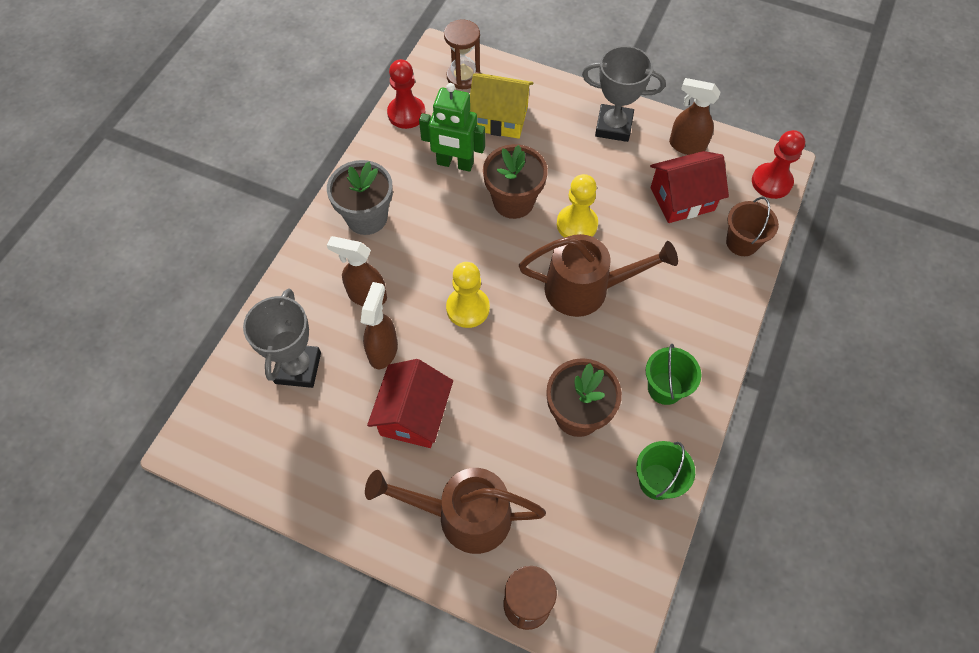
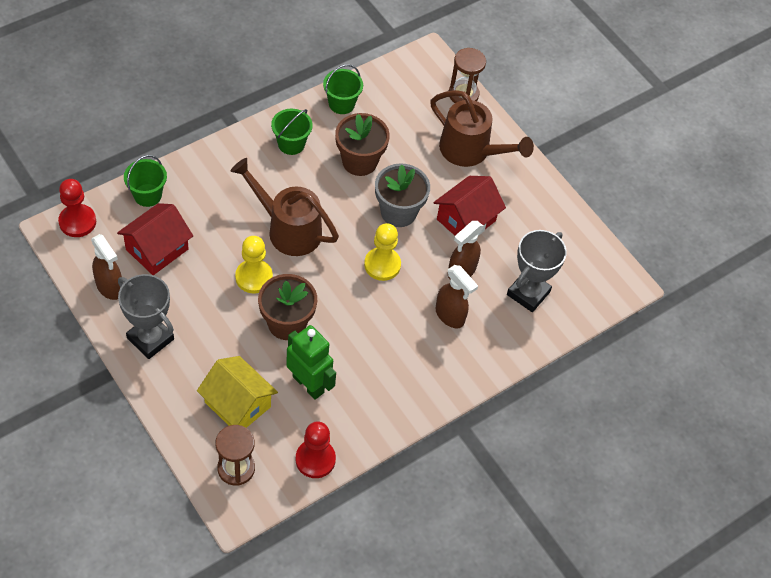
camera: 155 degrees left, 5 degrees down
grey flower pot [327,160,393,235] -> grey flower pot moved to [375,163,430,227]
red house [650,151,729,223] -> red house turned 60 degrees counterclockwise [117,203,193,275]
brown bucket [726,197,779,256] -> green bucket [124,155,167,207]

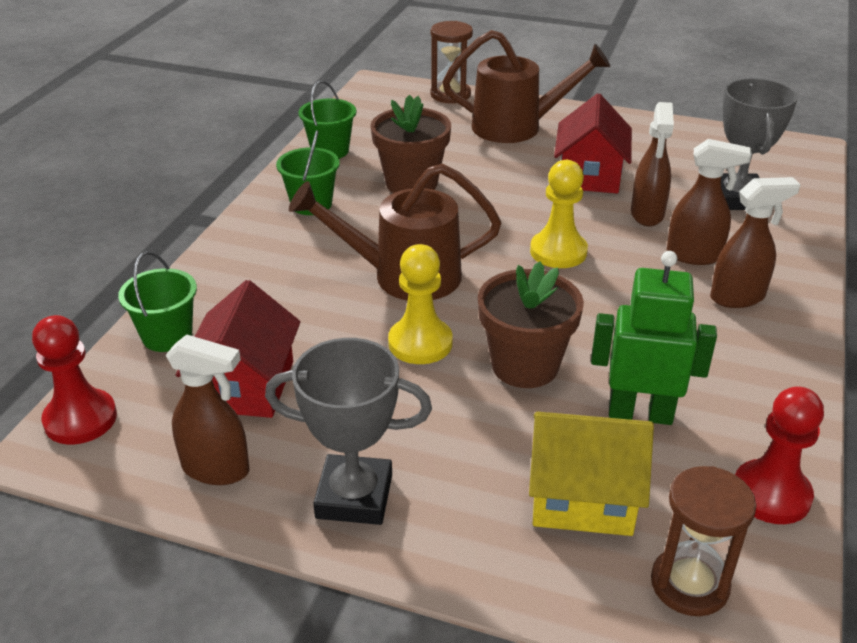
camera: 30 degrees left, 20 degrees down
grey flower pot [375,163,430,227] -> none
none -> brown spray bottle [710,177,801,308]

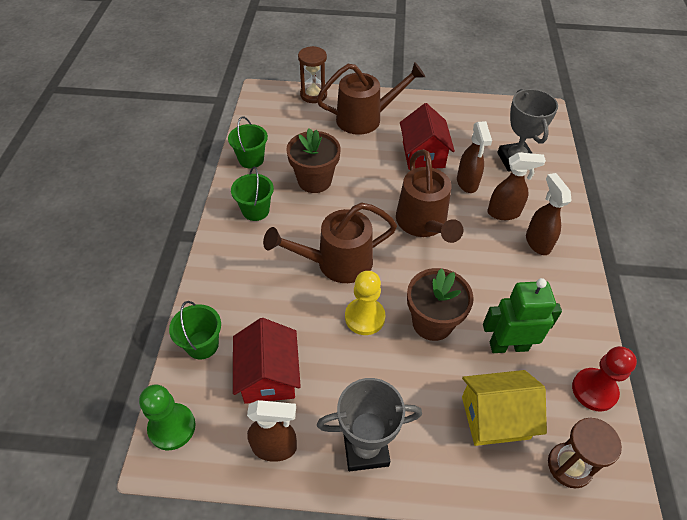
camera: 15 degrees left, 15 degrees up
red pawn [32,315,117,445] -> green pawn [139,384,196,450]
yellow pawn [530,160,588,268] -> brown watering can [396,149,463,243]
brown spray bottle [710,177,801,308] -> brown spray bottle turned 75 degrees counterclockwise [526,173,571,255]

